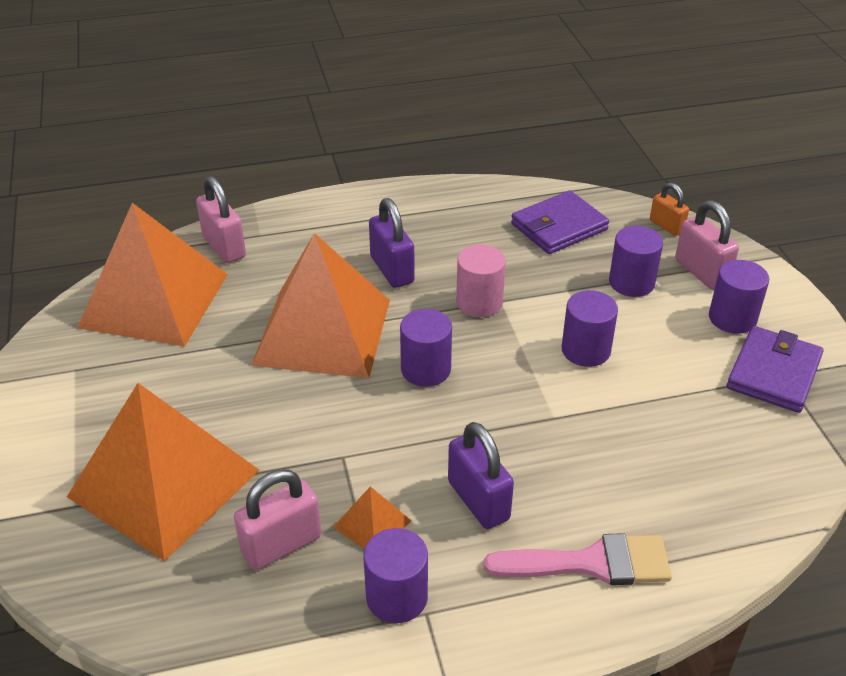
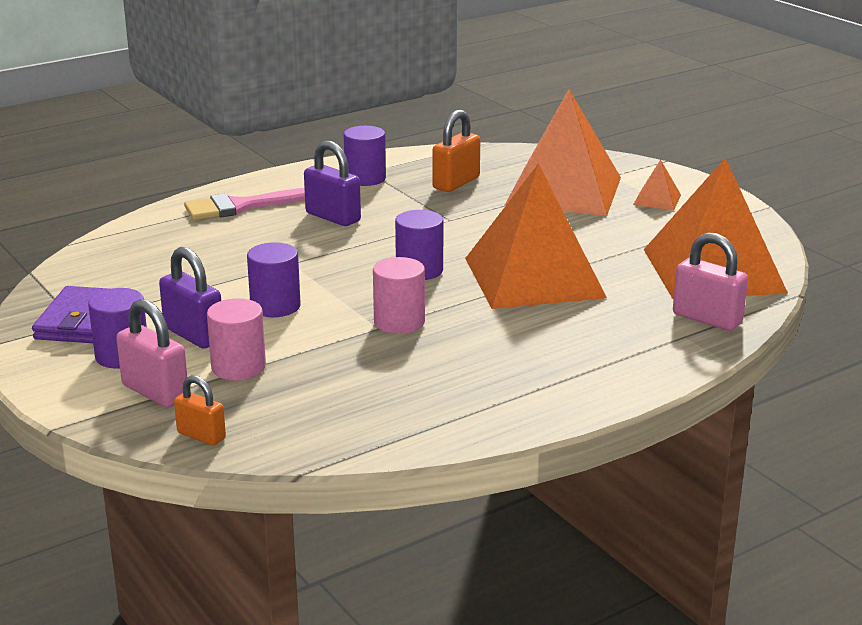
camera: 160 degrees right, 15 degrees down
pink padlock [234,470,321,570] -> orange padlock [432,110,480,192]
orange pyramid [333,486,411,549] -> orange pyramid moved to [633,159,681,210]
purple padlock [369,198,415,288] -> purple padlock moved to [159,247,221,349]
purple wallet [511,191,609,254] -> none
purple cylinder [609,226,663,297] -> pink cylinder [207,298,266,380]

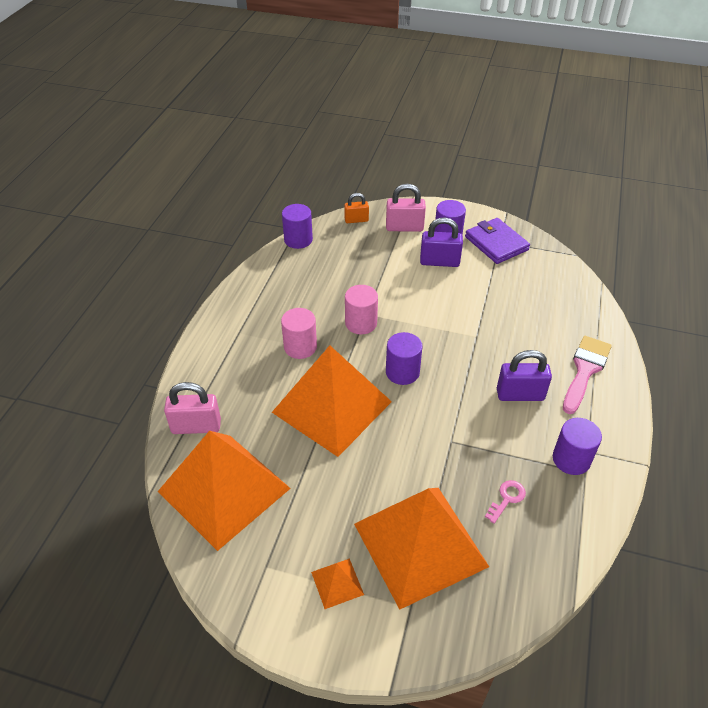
camera: 140 degrees right, 20 degrees up
pink cylinder [207,298,266,380] -> pink cylinder moved to [281,308,317,359]
purple cylinder [247,242,300,317] -> purple cylinder moved to [282,204,313,249]
orange padlock [432,110,480,192] -> pink key [485,480,526,524]

